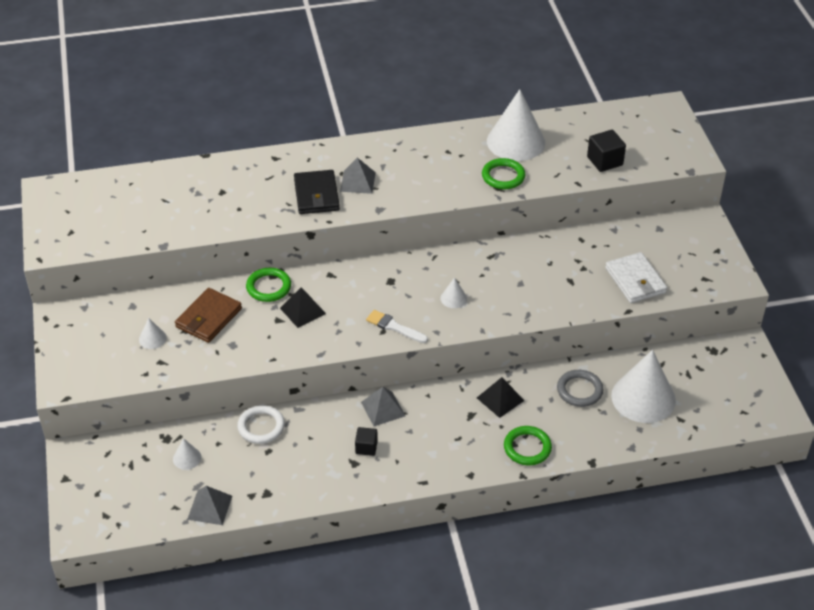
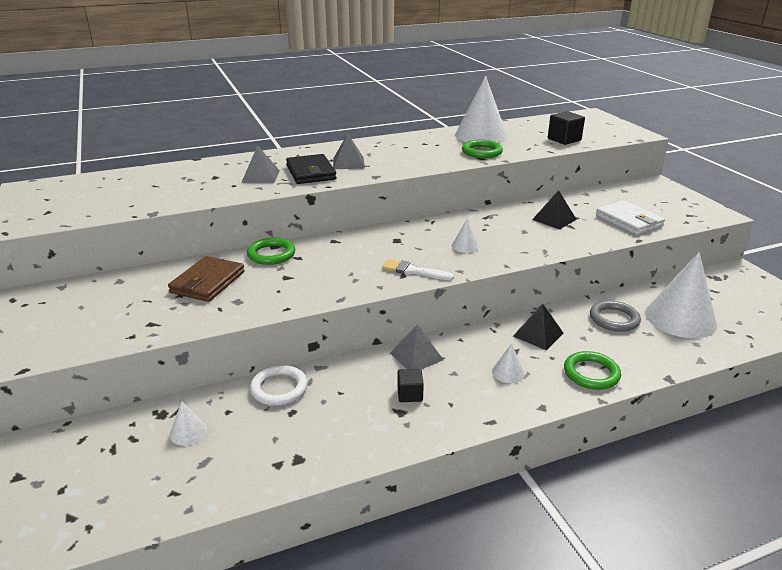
camera: 10 degrees left, 15 degrees down
white cone [139,318,167,349] -> white cone moved to [492,343,525,383]
grey pyramid [187,486,232,525] -> grey pyramid moved to [241,145,280,183]
black pyramid [280,288,326,328] -> black pyramid moved to [532,190,577,230]

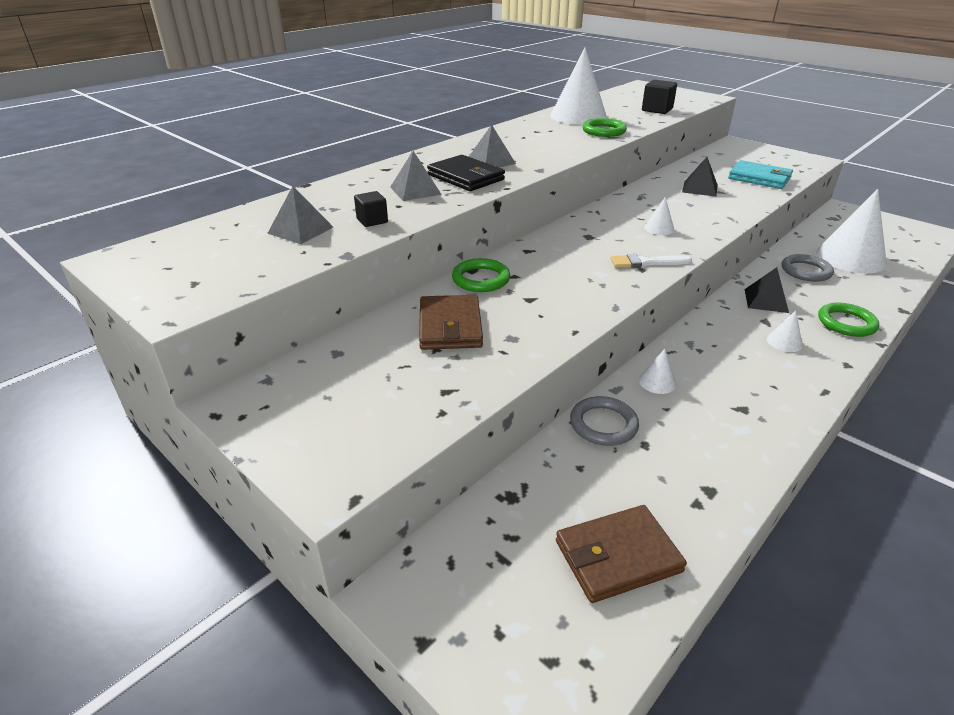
camera: 25 degrees left, 5 degrees up
white cone [170,401,207,446] -> white cone moved to [639,349,676,394]
white ring [250,365,308,406] -> grey ring [570,396,639,446]
grey pyramid [390,325,443,369] -> grey pyramid moved to [267,186,333,244]
black cube [397,369,424,402] -> black cube moved to [354,191,388,227]
white wallet [596,200,665,235] -> turquoise wallet [728,160,793,189]
none -> brown wallet [556,505,687,603]

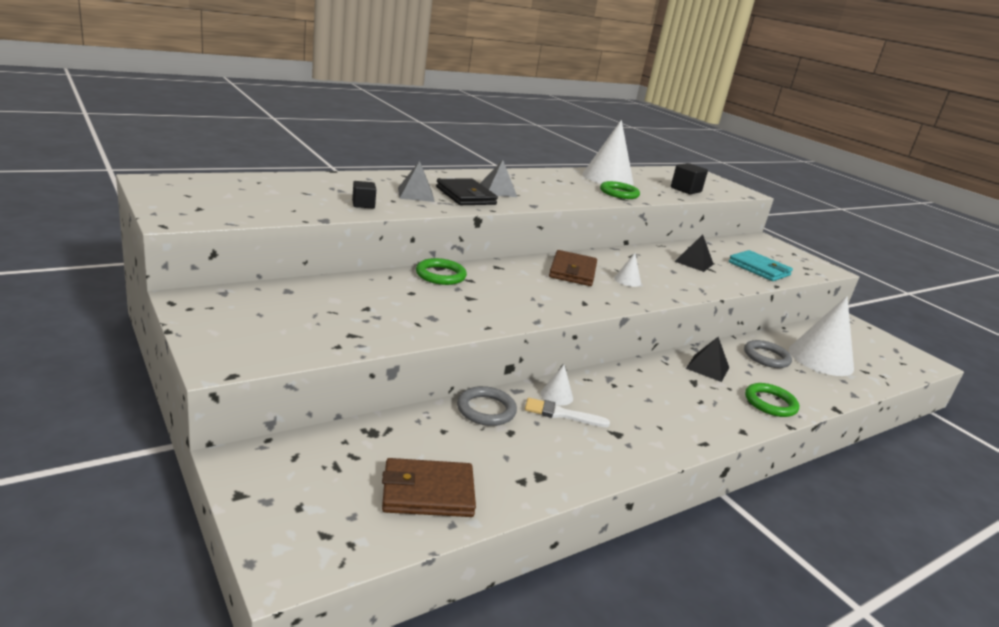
camera: 10 degrees right, 10 degrees down
grey pyramid [267,186,333,244] -> none
brown wallet [419,295,483,350] -> brown wallet moved to [549,250,597,286]
white brush [611,254,692,268] -> white brush moved to [525,398,610,427]
white cone [767,310,803,352] -> none

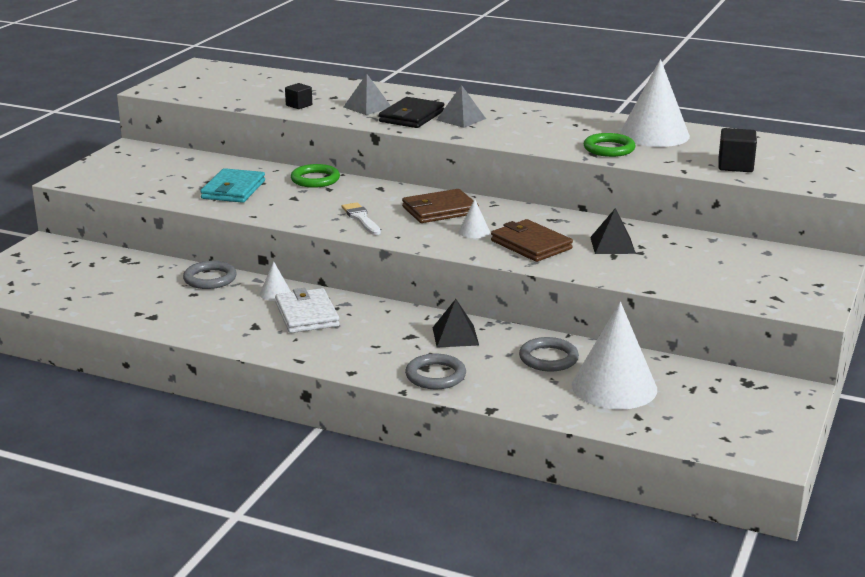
camera: 60 degrees right, 0 degrees up
brown wallet [382,458,476,517] -> brown wallet moved to [491,219,573,262]
white brush [525,398,610,427] -> white brush moved to [342,202,381,235]
turquoise wallet [729,250,793,281] -> turquoise wallet moved to [200,168,265,203]
green ring [745,383,799,417] -> grey ring [405,354,466,389]
none -> white wallet [275,288,340,333]

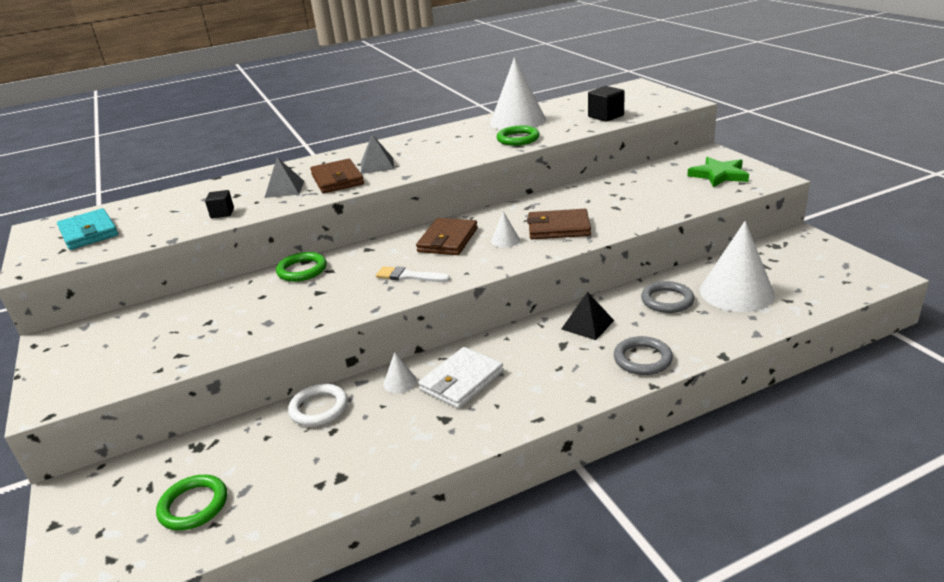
camera: 45 degrees left, 5 degrees up
grey ring [183,261,237,289] -> white ring [288,384,348,426]
turquoise wallet [200,168,265,203] -> turquoise wallet moved to [57,208,118,250]
white wallet [275,288,340,333] -> white wallet turned 75 degrees counterclockwise [418,347,503,409]
black wallet [379,97,444,128] -> brown wallet [310,159,364,193]
black pyramid [590,208,636,254] -> none
none -> green ring [156,475,227,531]
none -> green star [687,157,749,187]

